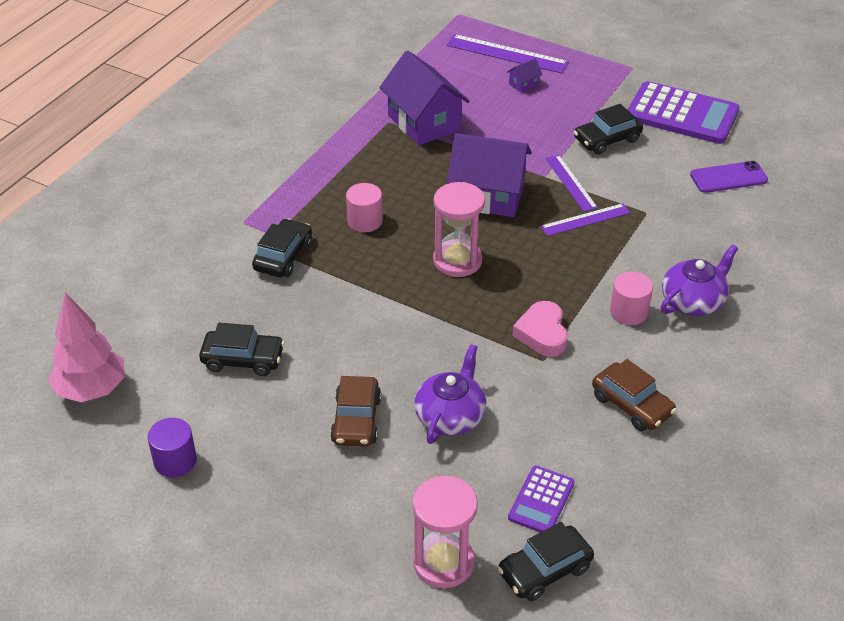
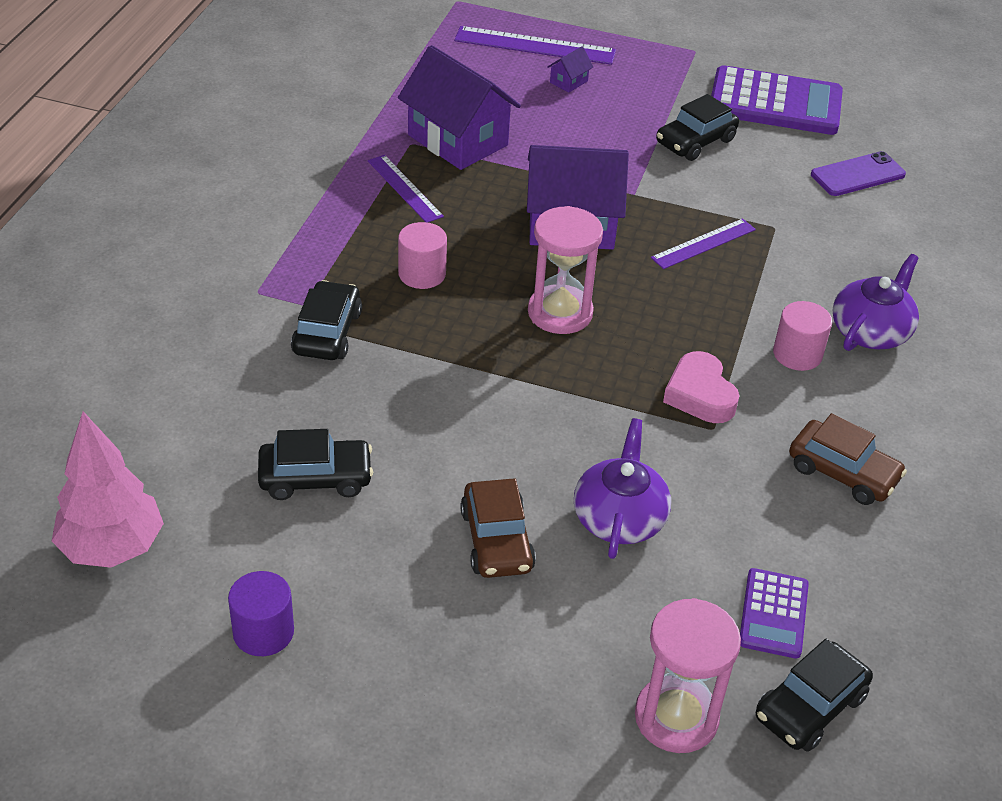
camera: 15 degrees left, 0 degrees up
purple ruler [545,155,598,212] -> purple ruler moved to [368,155,444,223]

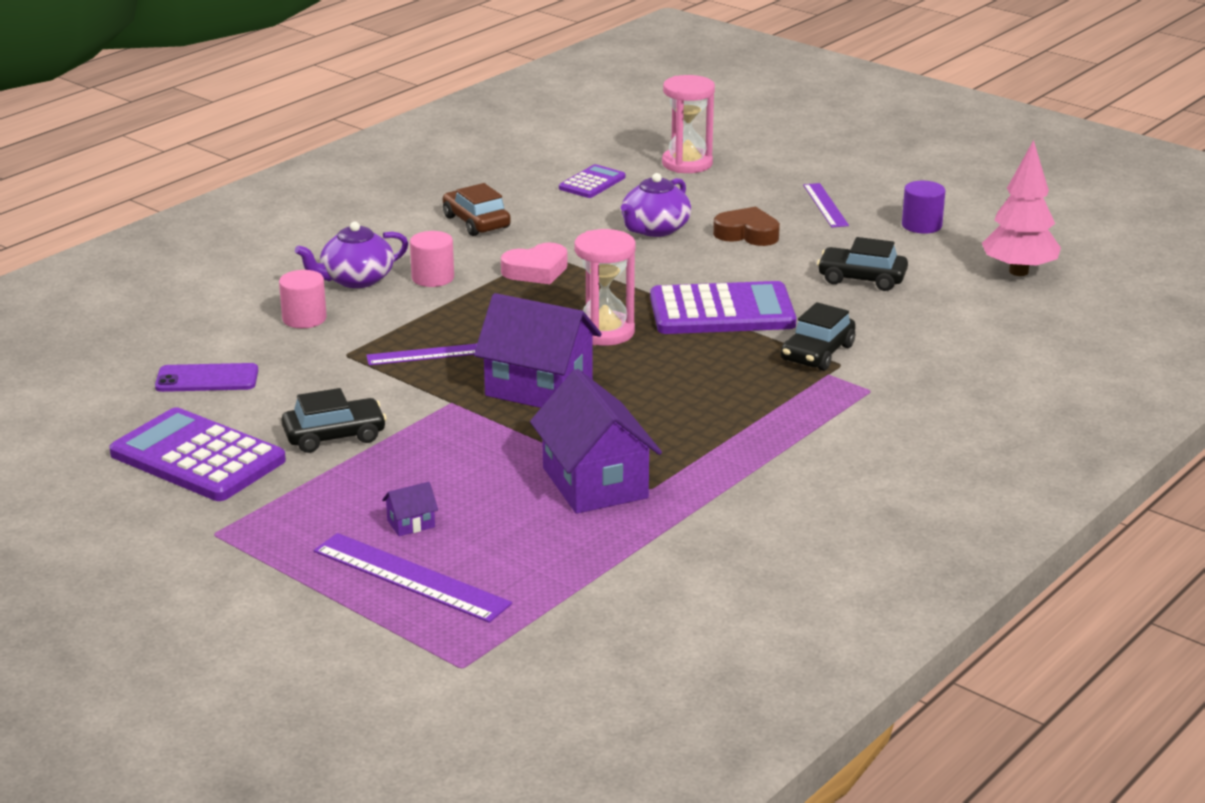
camera: 155 degrees left, 15 degrees down
purple ruler [368,155,444,223] -> purple ruler moved to [803,183,849,228]
pink cylinder [398,222,447,289] -> pink cylinder moved to [279,270,327,328]
brown car [460,478,536,578] -> brown heart [713,207,780,246]
pink heart [663,351,739,423] -> pink heart turned 60 degrees clockwise [501,243,568,284]
black car [756,639,873,752] -> none
none -> purple calculator [650,281,797,334]

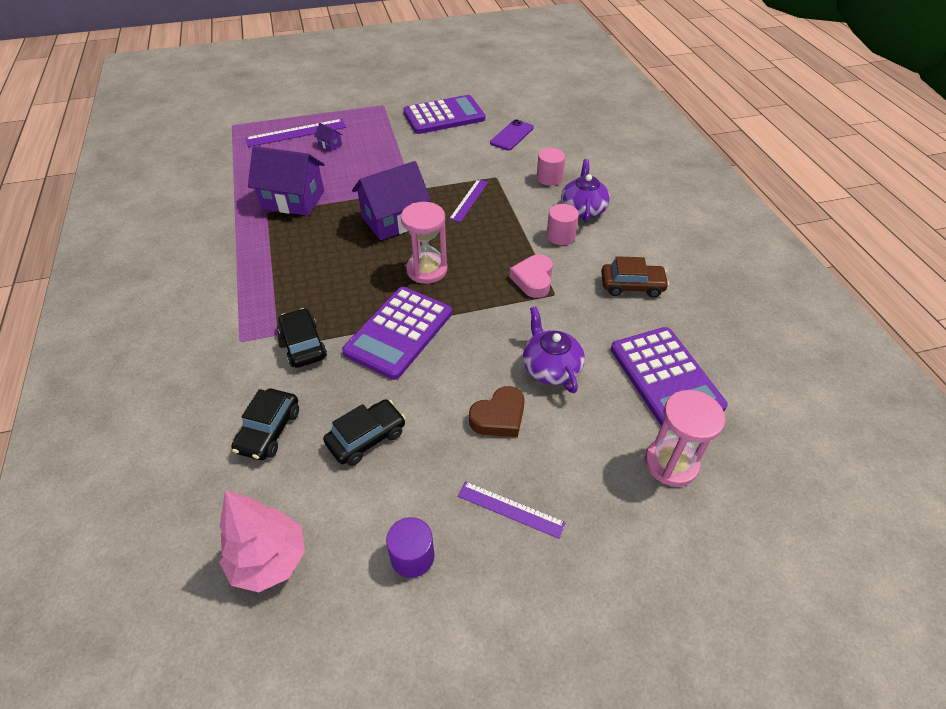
camera: 125 degrees right, 20 degrees up
black car [281,388,387,453] -> black car moved to [231,389,299,460]
purple house [382,482,438,536] -> purple house turned 60 degrees counterclockwise [314,123,343,151]
purple calculator [559,164,625,198] -> purple calculator [611,327,728,430], size x1.90

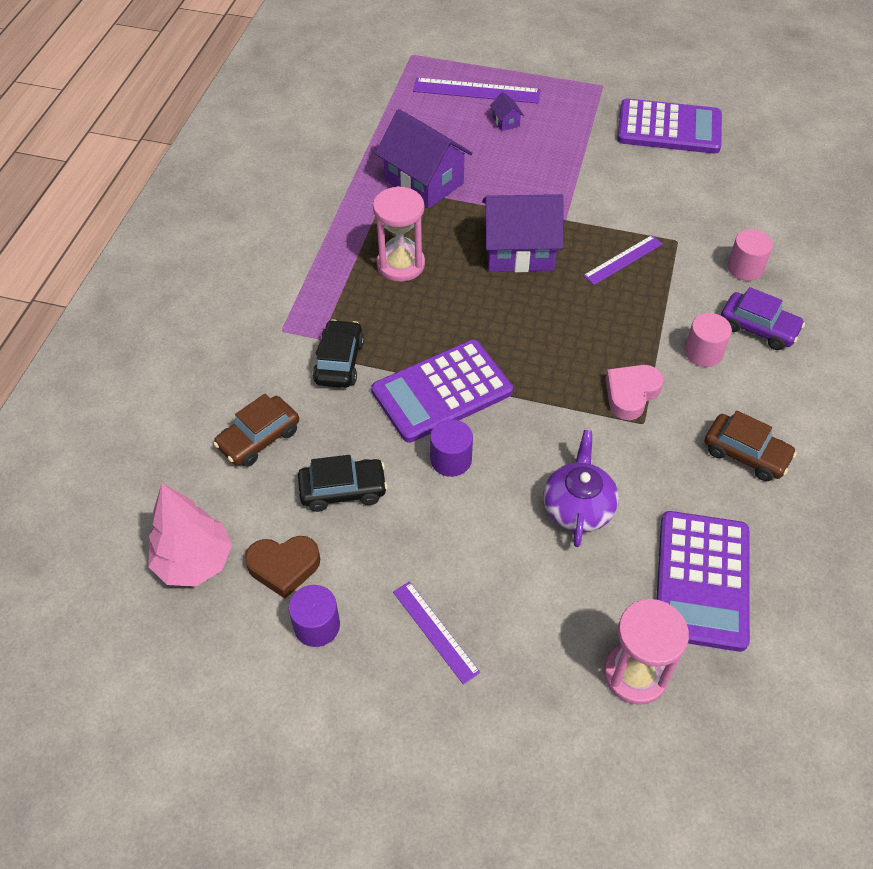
camera: 30 degrees right, 5 degrees up
black car [231,389,299,460] -> brown car [213,394,299,467]
pink hourglass [401,202,447,284] -> pink hourglass moved to [373,186,425,282]
brown heart [469,386,525,437] -> brown heart moved to [245,536,320,599]
purple phone [490,119,534,151] -> none
purple teapot [561,159,610,223] -> purple car [721,287,805,350]
none -> purple cylinder [430,419,473,477]

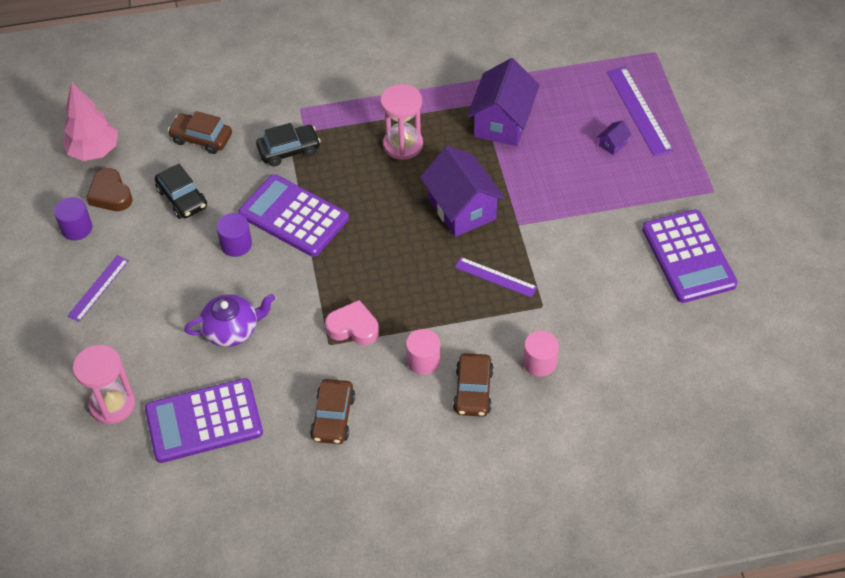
camera: 65 degrees right, 0 degrees up
purple car [721,287,805,350] -> brown car [453,353,494,417]

